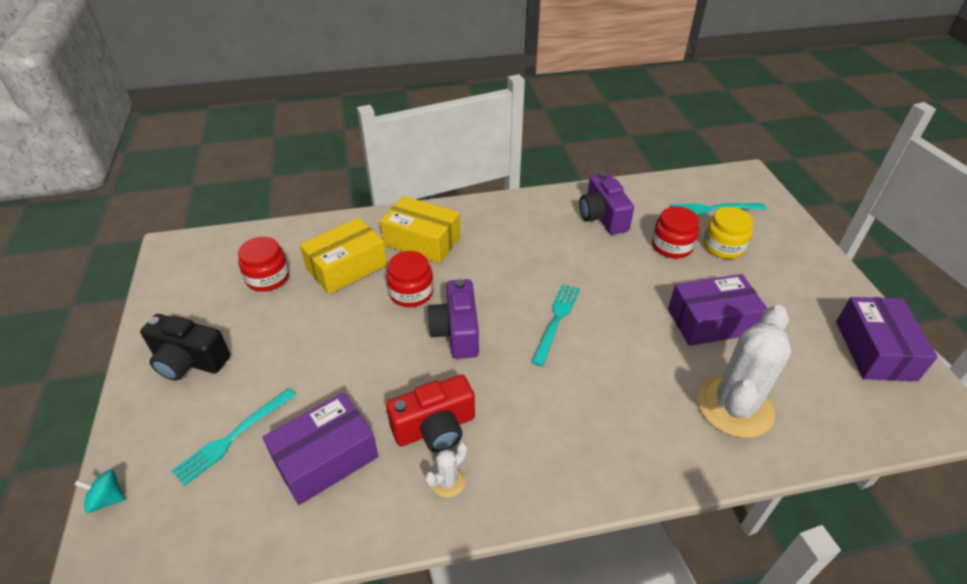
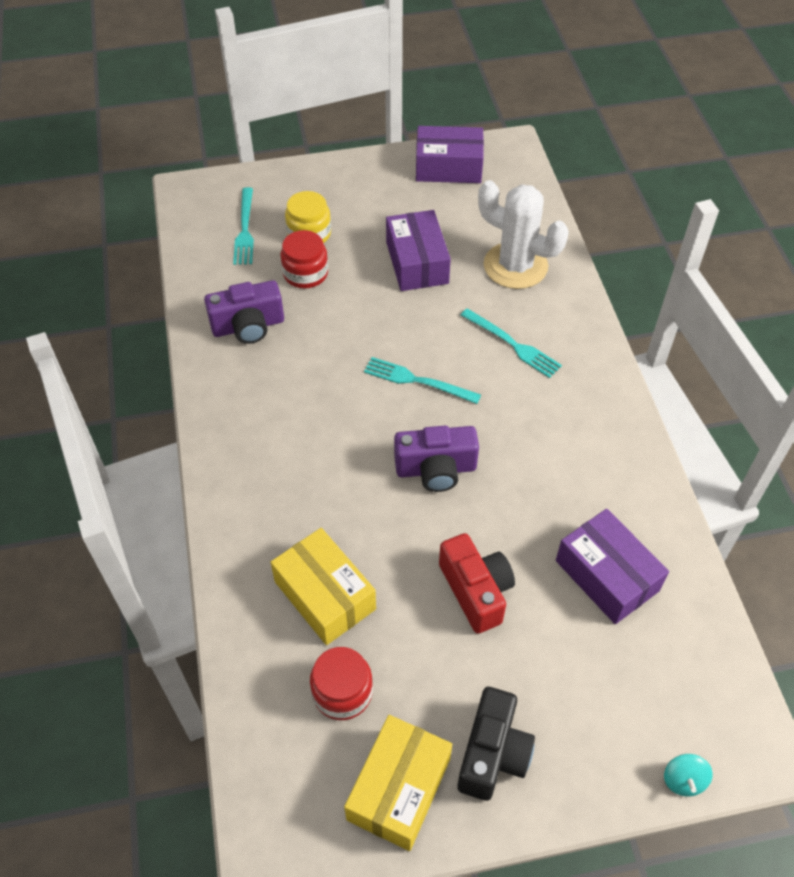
camera: 90 degrees left, 10 degrees up
turquoise fork [171,388,296,486] -> turquoise fork moved to [461,308,562,378]
yellow box [380,196,460,263] -> yellow box moved to [344,715,452,851]
red jar [386,251,434,307] -> none
red camera [386,375,475,452] -> red camera moved to [439,533,515,634]
white cactus [425,443,467,498] -> none

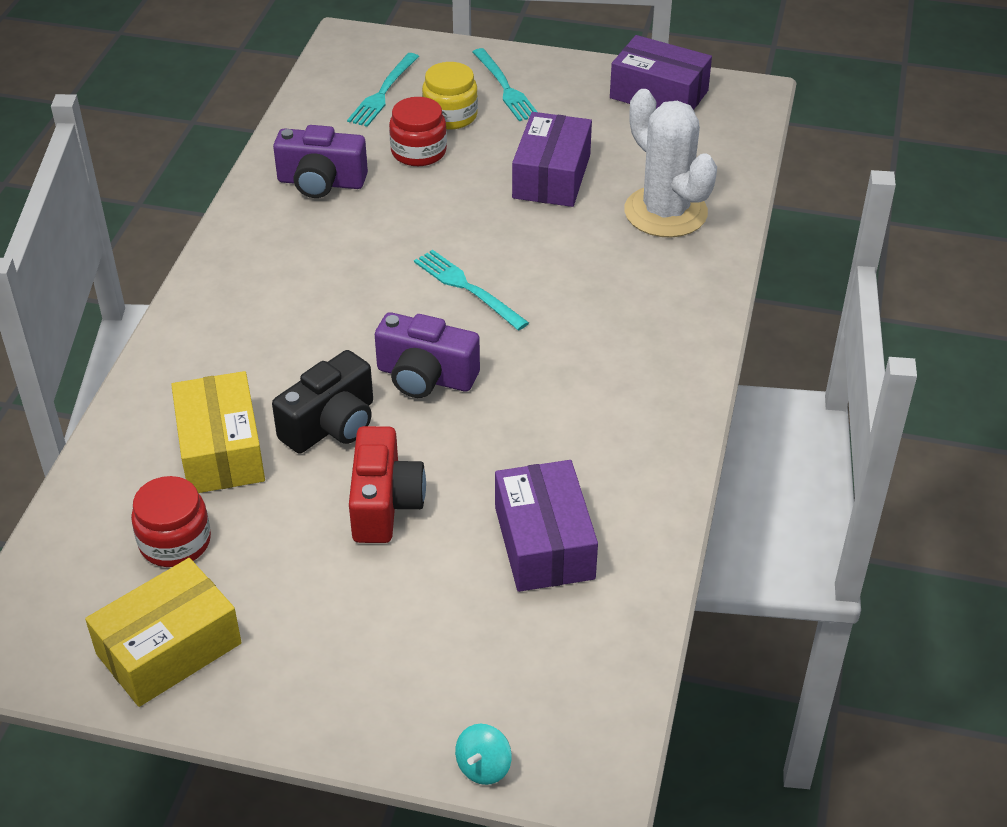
camera: 25 degrees right, 10 degrees down
black camera [458,687,535,801] -> black camera moved to [272,350,373,453]
turquoise fork [461,308,562,378] -> turquoise fork moved to [473,48,537,121]

